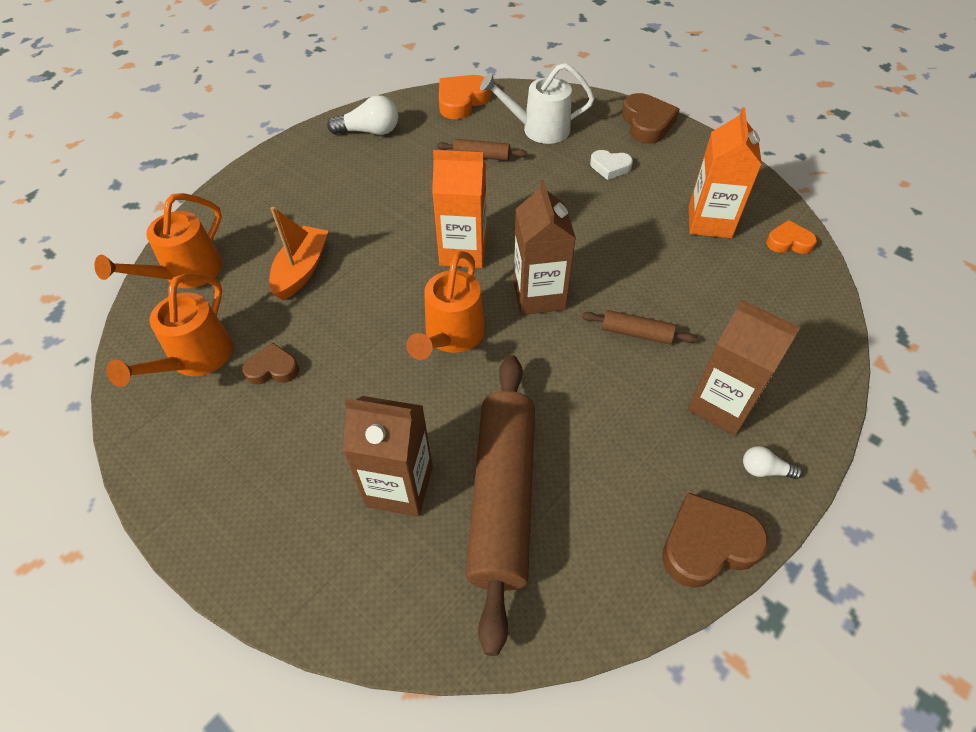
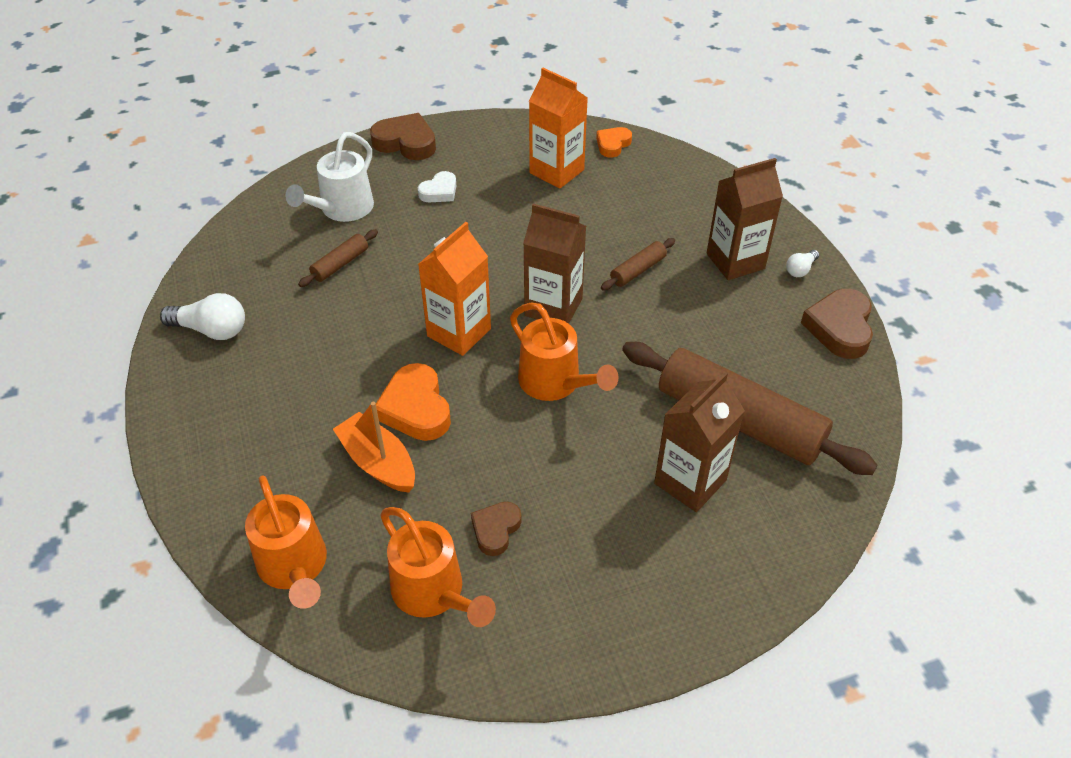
camera: 60 degrees left, 5 degrees down
white light bulb [327,95,398,135] -> white light bulb turned 75 degrees clockwise [160,293,245,340]
orange heart [439,75,491,119] -> orange heart moved to [376,363,451,441]

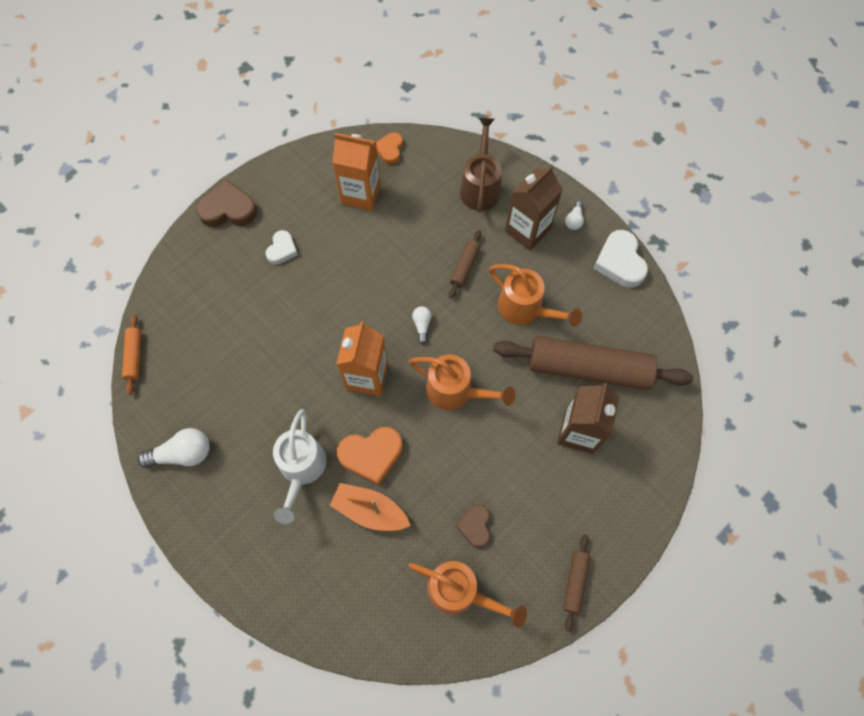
camera: 25 degrees left, 20 degrees up
orange watering can [245,475,327,609] -> orange watering can moved to [489,264,582,327]
white watering can [285,132,374,222] -> white watering can moved to [273,409,326,524]
brown rolling pin [298,229,378,287] -> brown rolling pin moved to [563,534,591,632]
orange heart [376,363,451,441] -> orange heart turned 60 degrees counterclockwise [337,427,403,485]
brown carton [523,203,586,324] -> white light bulb [412,306,432,344]
brown heart [801,289,873,359] -> white heart [593,230,648,288]
none -> orange rolling pin [122,315,142,395]
none -> brown watering can [460,118,502,213]

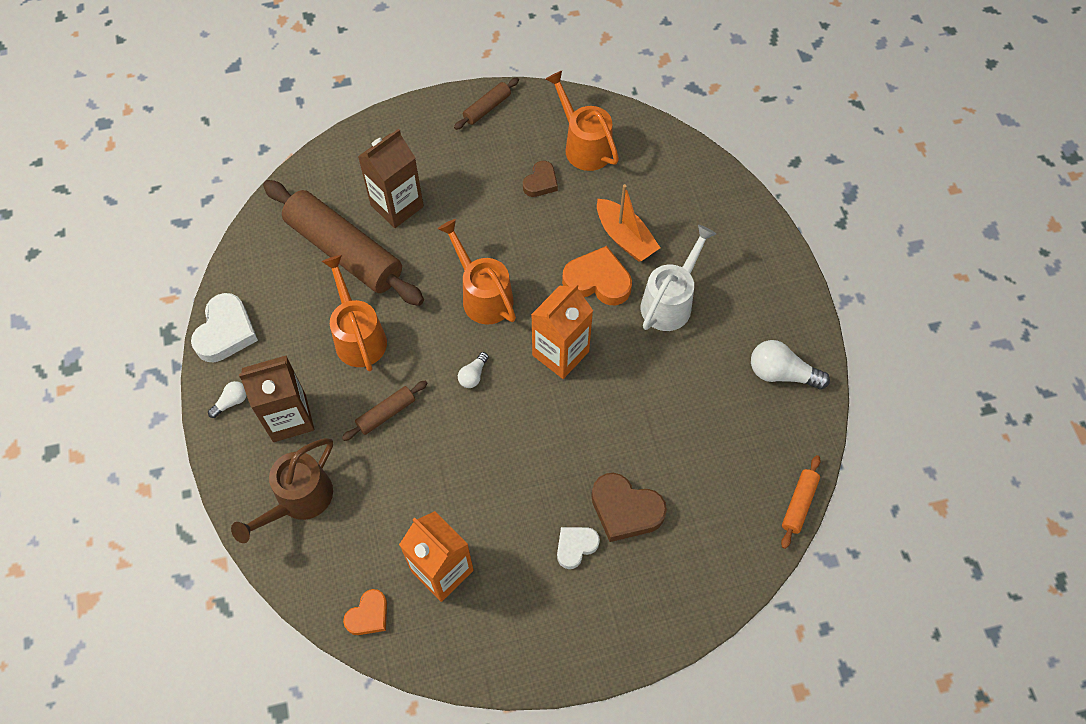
camera: 150 degrees left, 5 degrees down
brown heart [196,180,257,227] -> brown heart moved to [591,473,667,542]

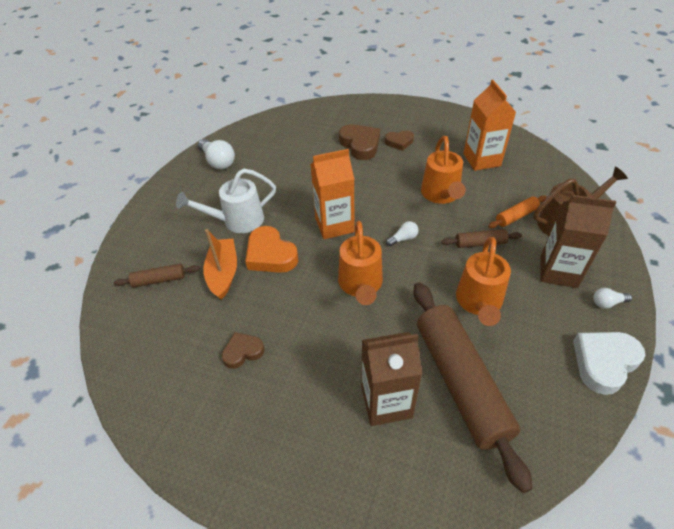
camera: 145 degrees left, 15 degrees down
orange heart [343,589,387,635] -> none
brown rolling pin [454,77,519,130] -> brown rolling pin moved to [114,264,200,288]
orange watering can [545,71,619,171] -> orange watering can moved to [421,136,466,204]
white heart [557,527,600,569] -> brown heart [385,130,414,151]
orange rolling pin [781,455,821,549] -> orange rolling pin moved to [488,195,547,228]

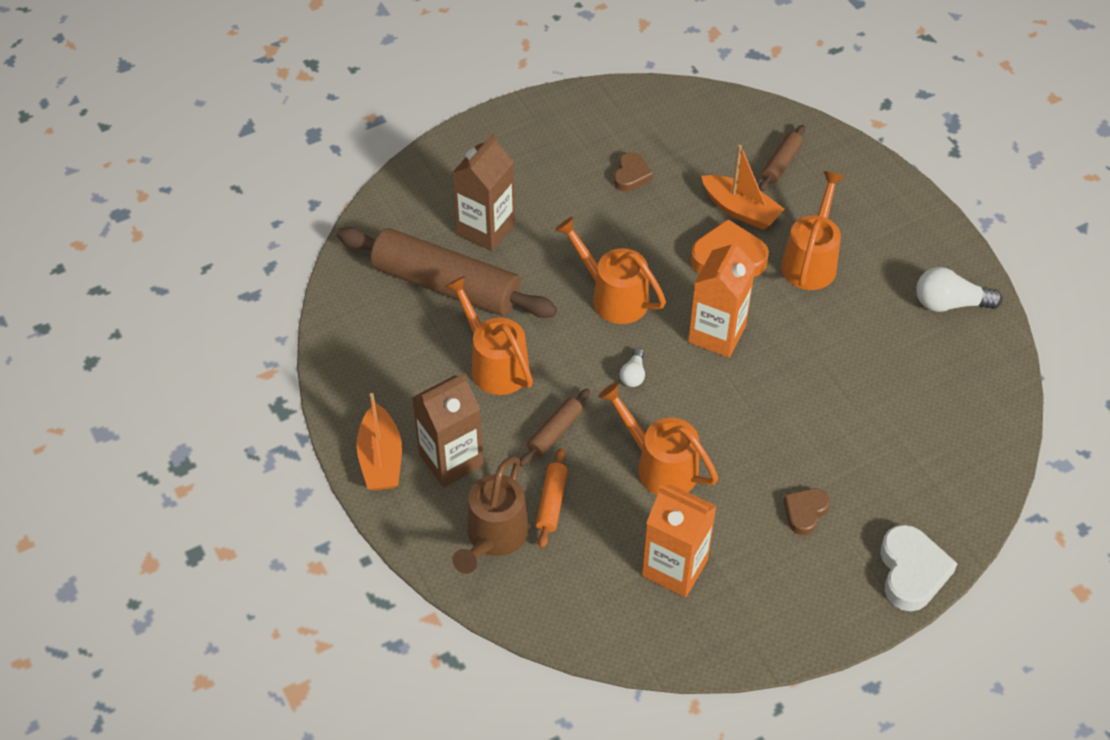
camera: 130 degrees right, 5 degrees up
white watering can [176,168,276,233] -> orange watering can [781,171,845,290]
brown heart [339,124,380,160] -> none
white heart [573,332,645,395] -> white heart moved to [880,525,958,611]
white light bulb [593,288,632,309] -> orange boat [356,393,402,490]

